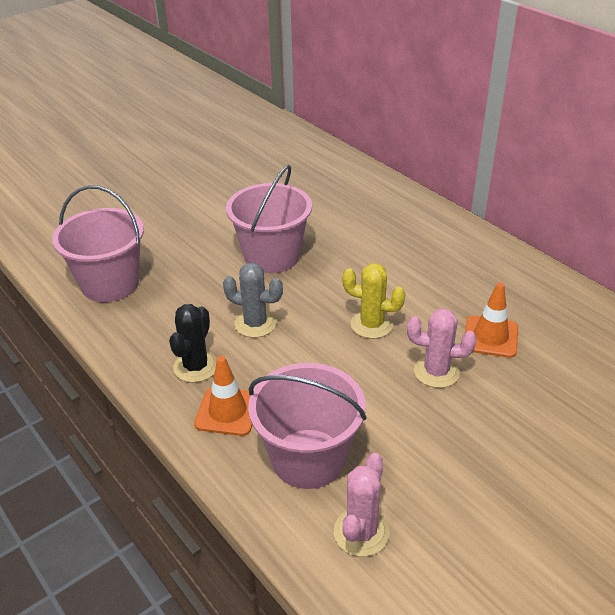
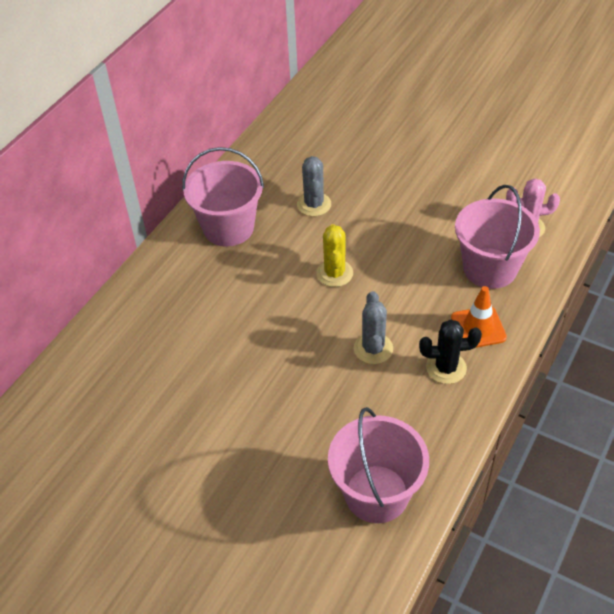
camera: 110 degrees left, 10 degrees up
pink bucket [226,165,312,273] -> pink bucket moved to [182,147,264,247]
pink cactus [407,308,477,388] -> none
orange traffic cone [465,283,518,358] -> grey cactus [297,156,331,216]

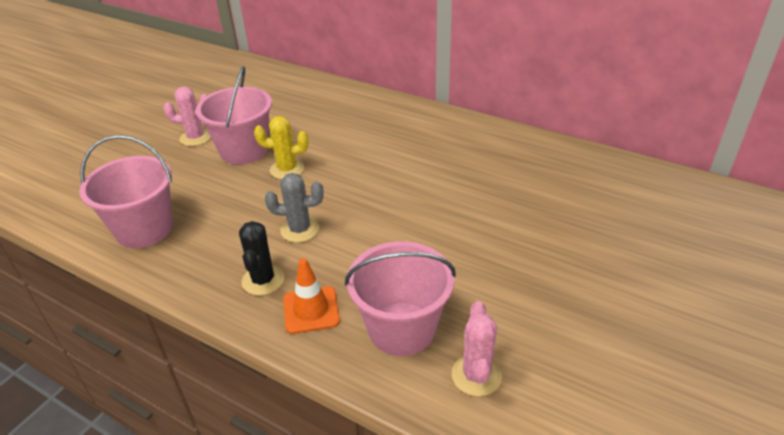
camera: 90 degrees right, 10 degrees down
pink bucket [182,147,264,247] -> pink bucket moved to [196,66,272,164]
grey cactus [297,156,331,216] -> none
yellow cactus [316,224,353,287] -> yellow cactus moved to [254,116,309,179]
none -> pink cactus [163,86,211,146]

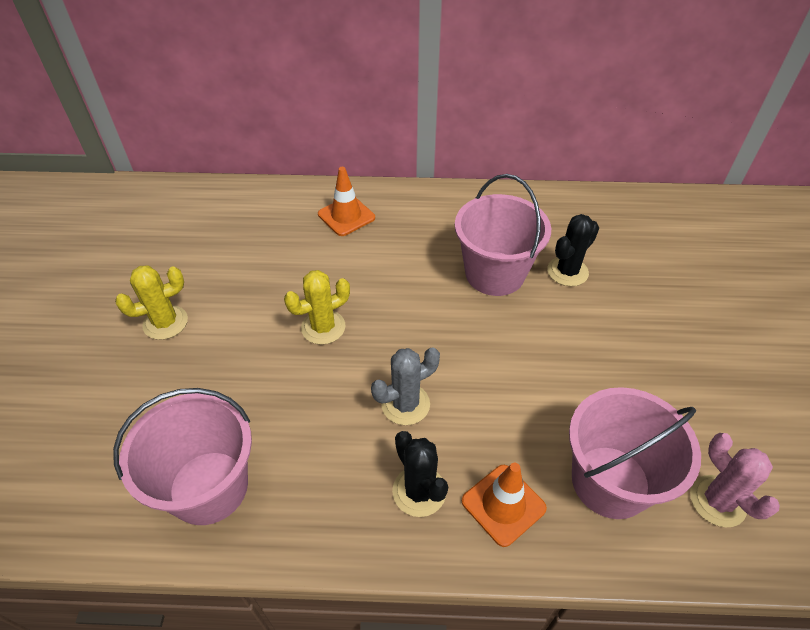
camera: 30 degrees left, 10 degrees up
pink cactus [163,86,211,146] -> yellow cactus [115,265,188,340]
pink bucket [196,66,272,164] -> pink bucket moved to [455,174,551,296]
none -> orange traffic cone [318,167,375,236]
none -> black cactus [547,214,599,286]

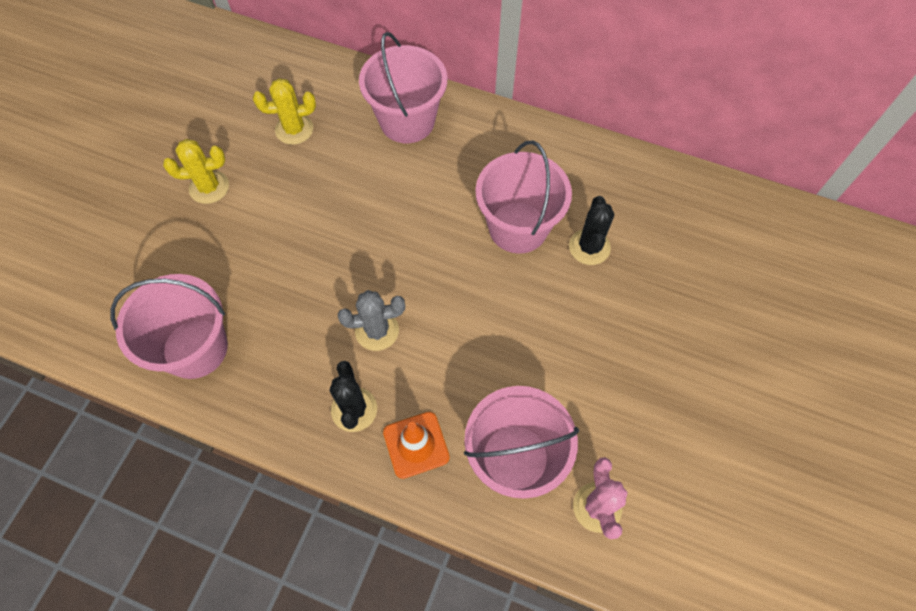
camera: 20 degrees right, 15 degrees up
yellow cactus [284,270,350,345] -> yellow cactus moved to [253,78,316,145]
orange traffic cone [318,167,375,236] -> pink bucket [359,32,447,143]
black cactus [547,214,599,286] -> black cactus turned 60 degrees counterclockwise [569,196,614,265]

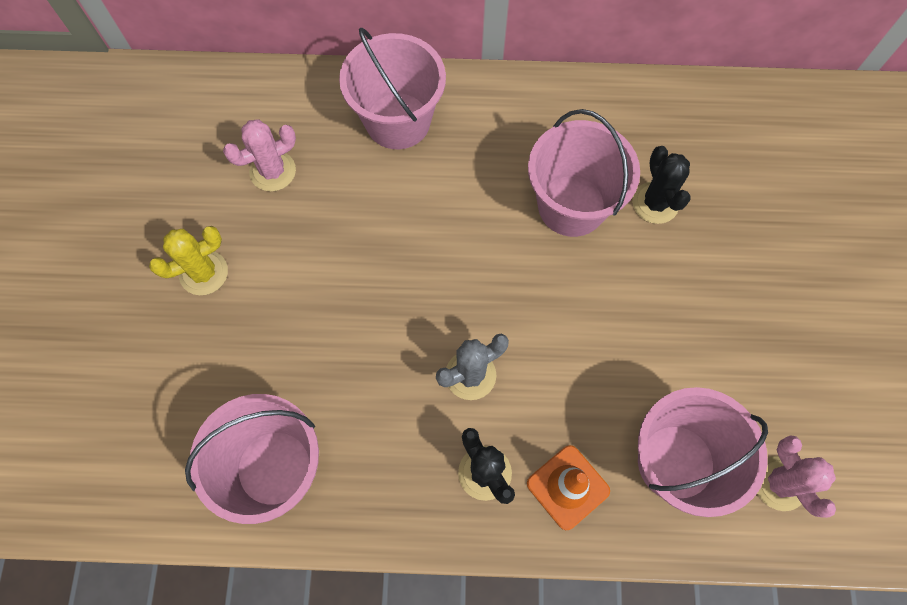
camera: 20 degrees left, 5 degrees up
yellow cactus [253,78,316,145] -> pink cactus [223,120,296,192]

